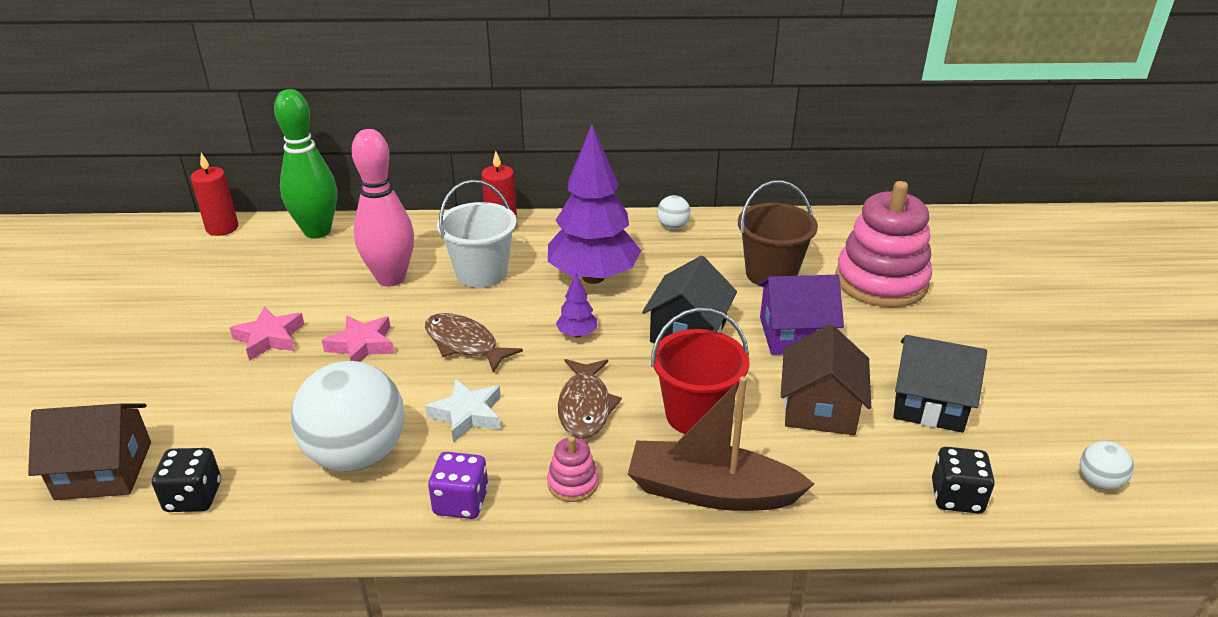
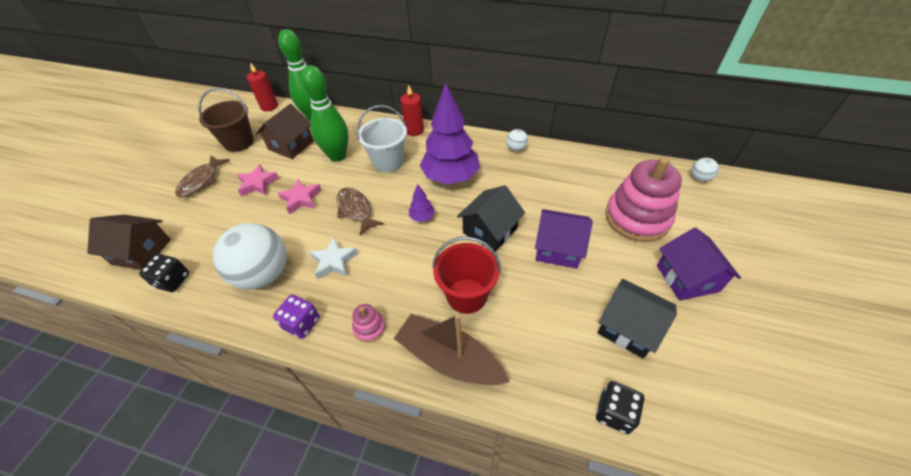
camera: 20 degrees right, 15 degrees up
pink bowling pin [352,129,414,287] -> green bowling pin [301,65,349,162]
brown fish [558,359,622,439] -> brown fish moved to [175,156,230,197]
brown bucket [738,180,818,287] -> brown bucket moved to [198,88,254,152]
brown house [781,324,871,435] -> brown house moved to [256,104,314,159]
white ball [1080,441,1134,490] -> white ball moved to [691,158,719,182]
none -> purple house [657,227,741,301]

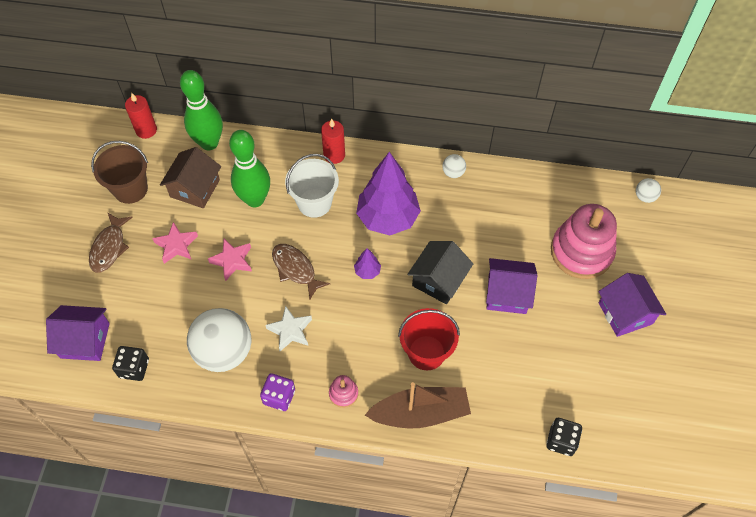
camera: 10 degrees left, 10 degrees up
brown house [87,215,171,270] -> purple house [46,305,110,361]
brown boat [393,314,509,385] -> brown boat turned 150 degrees clockwise [365,382,471,429]
black house [597,279,677,359] -> none

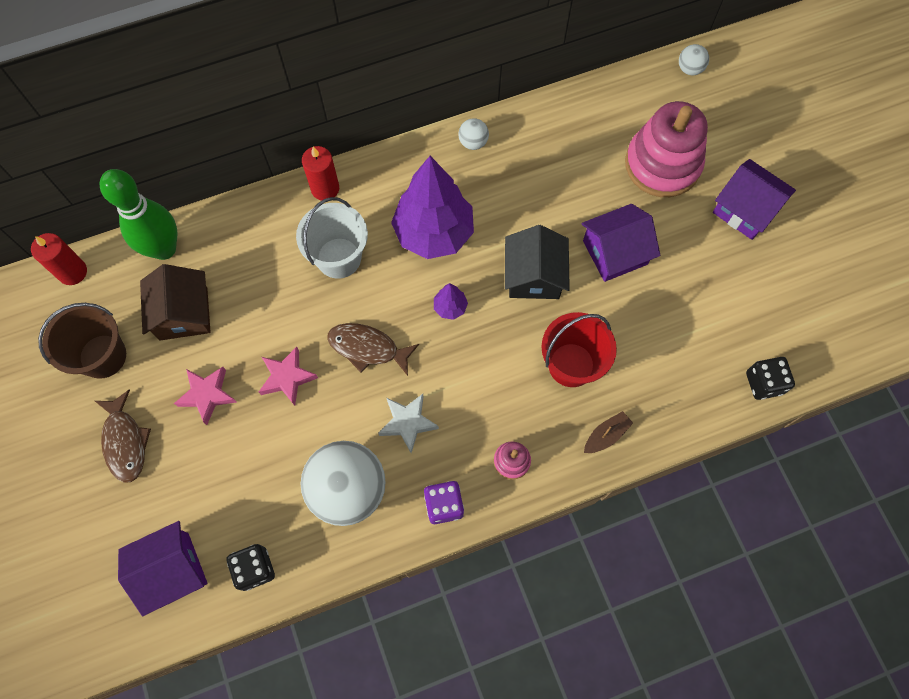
camera: 30 degrees left, 10 degrees up
green bowling pin [229,130,270,207] -> none
brown boat [365,382,471,429] -> brown boat [584,411,633,453], size x0.46

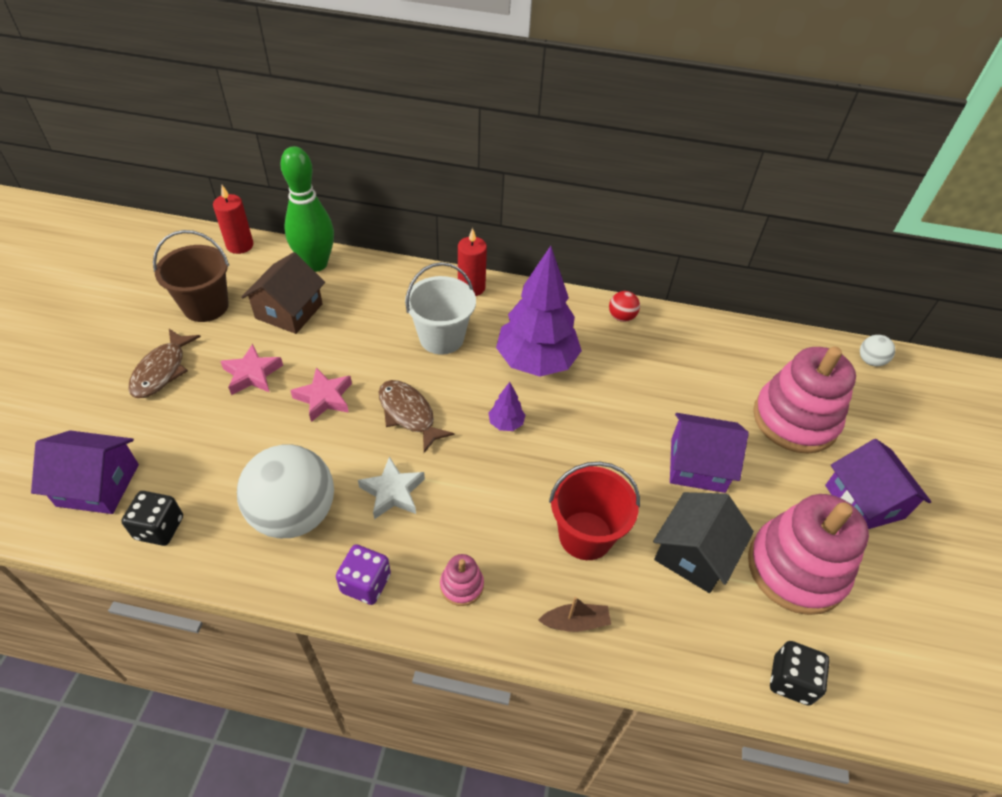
camera: 30 degrees right, 20 degrees down
white ball [458,118,489,150] -> red ball [609,291,640,322]
black house [505,225,570,299] -> black house moved to [653,492,754,593]
none -> pink stacking toy [748,494,869,615]

